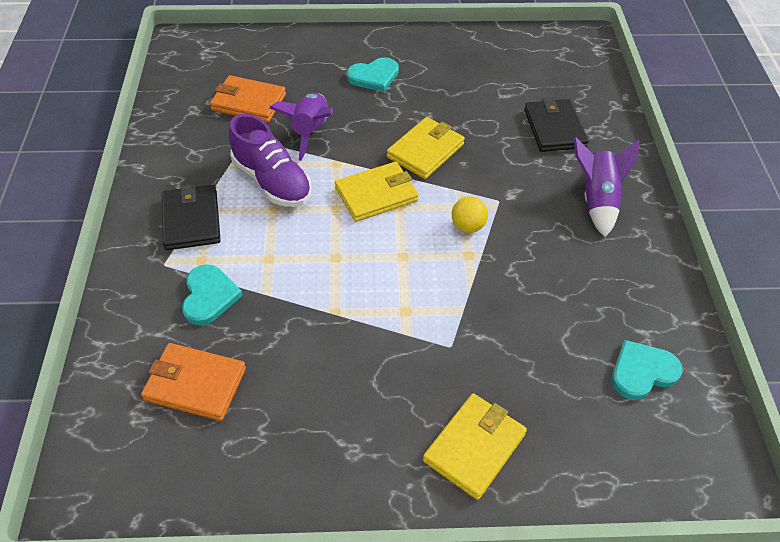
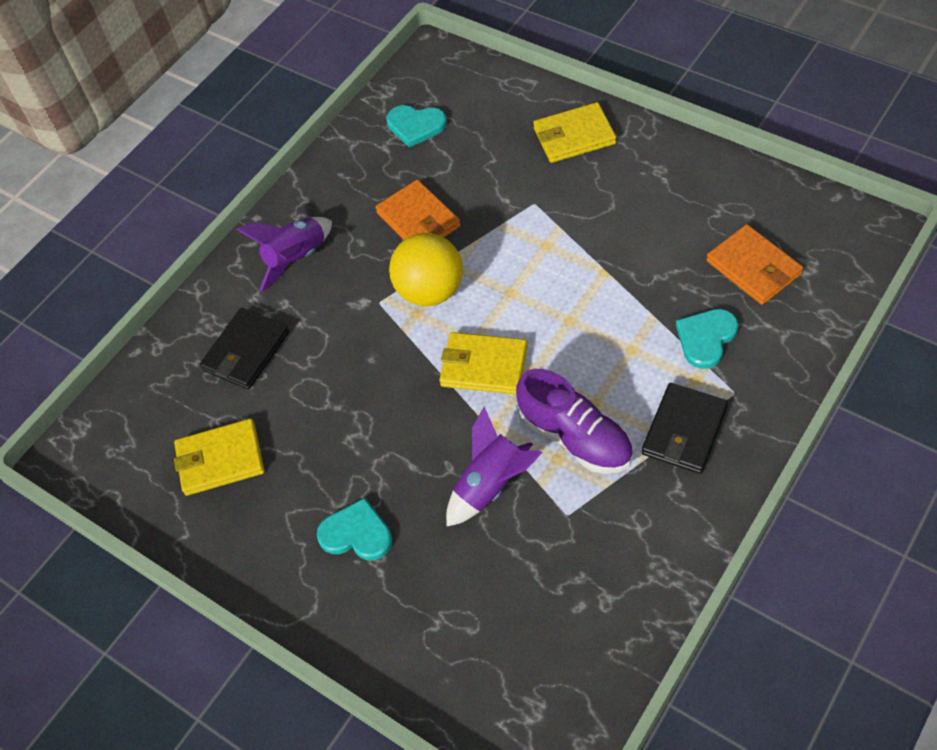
camera: 135 degrees left, 5 degrees up
orange wallet [210,75,286,123] -> orange wallet moved to [375,180,461,240]
purple shoe [229,114,312,207] -> purple shoe turned 135 degrees clockwise [516,369,633,474]
yellow wallet [387,117,465,179] -> yellow wallet moved to [174,419,264,496]
yellow ball [452,196,488,233] -> yellow ball [389,233,463,306], size x1.90

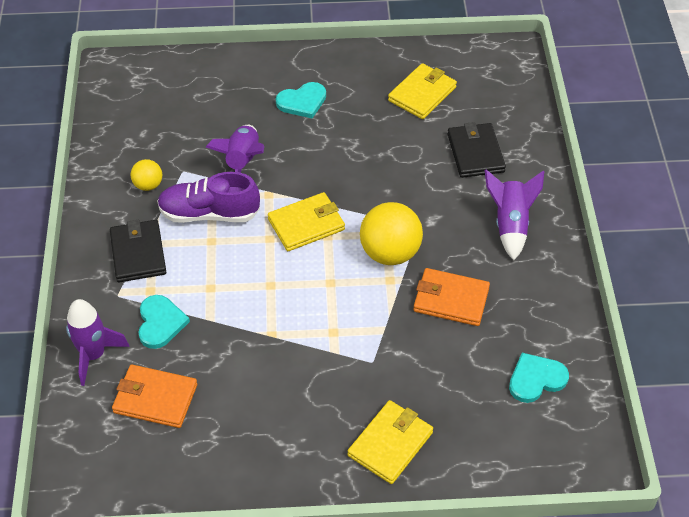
camera: 135 degrees right, 5 degrees down
none -> purple rocket [66,299,130,386]
none -> yellow ball [131,159,162,191]

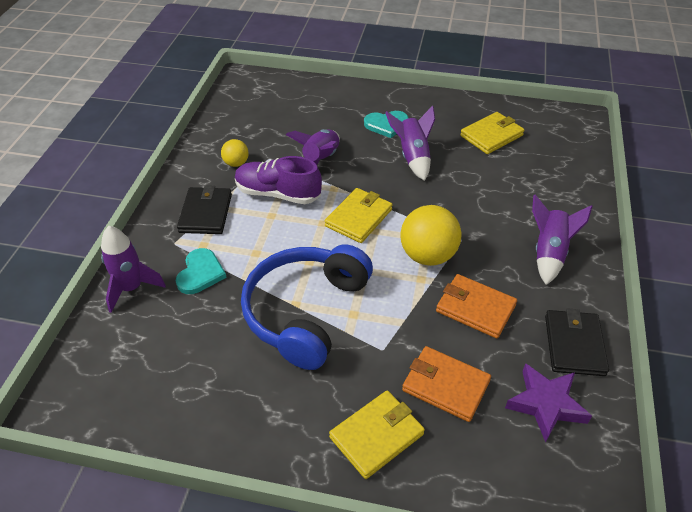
camera: 15 degrees right, 5 degrees down
orange wallet [112,364,197,428] -> orange wallet moved to [402,346,491,422]
yellow wallet [268,192,345,251] -> yellow wallet turned 45 degrees counterclockwise [325,188,392,243]
black wallet [448,122,506,178] -> black wallet moved to [545,308,609,376]
turquoise heart [509,353,569,403] -> purple star [505,363,592,442]
none -> blue headphones [241,244,373,370]
none -> purple rocket [385,106,435,181]

